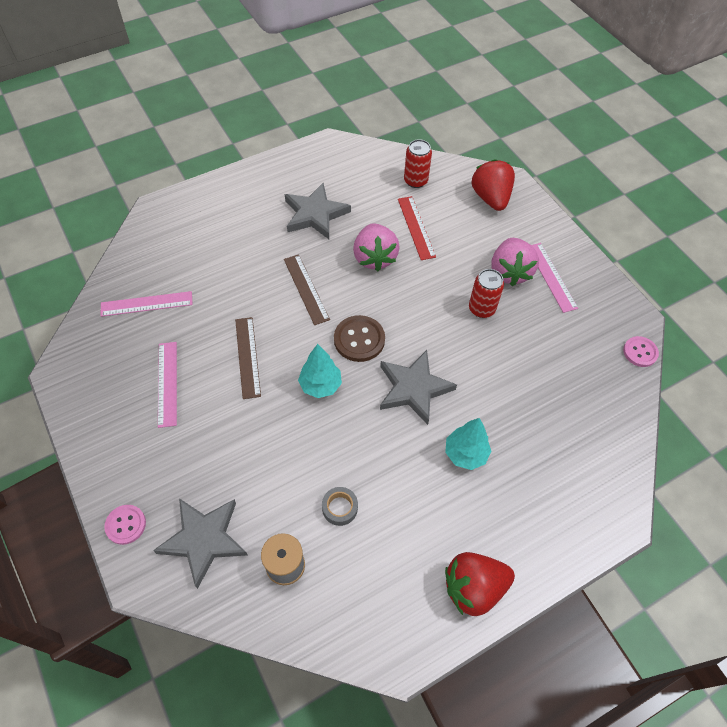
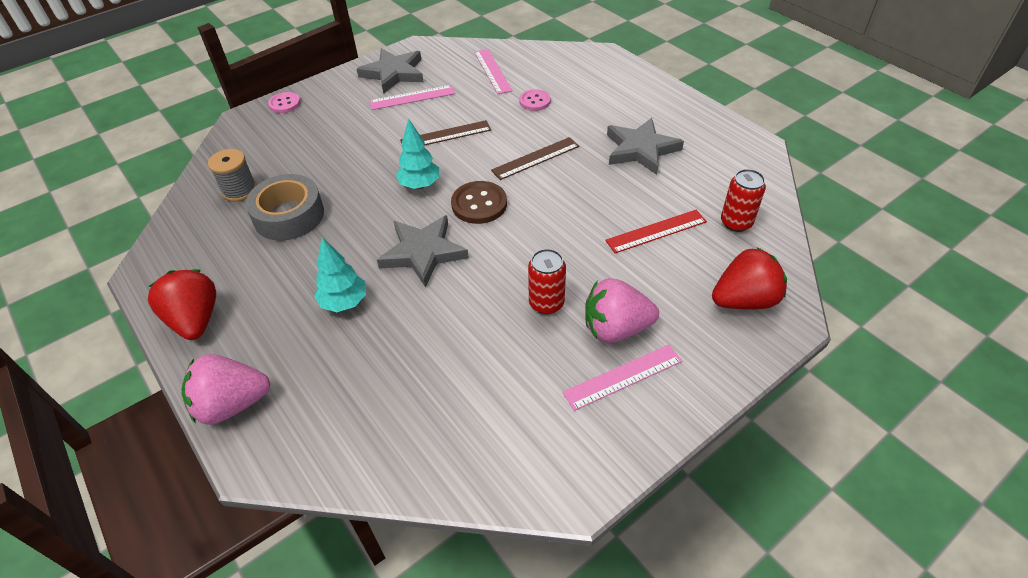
camera: 85 degrees right, 10 degrees down
grey star [153,498,247,589] -> grey star moved to [357,48,423,94]
grey tape [322,487,358,526] -> grey tape [246,174,324,241], size x2.05
pink strawberry [353,223,400,271] -> pink strawberry moved to [181,354,270,425]
pink button [623,336,659,367] -> pink button moved to [519,89,551,111]

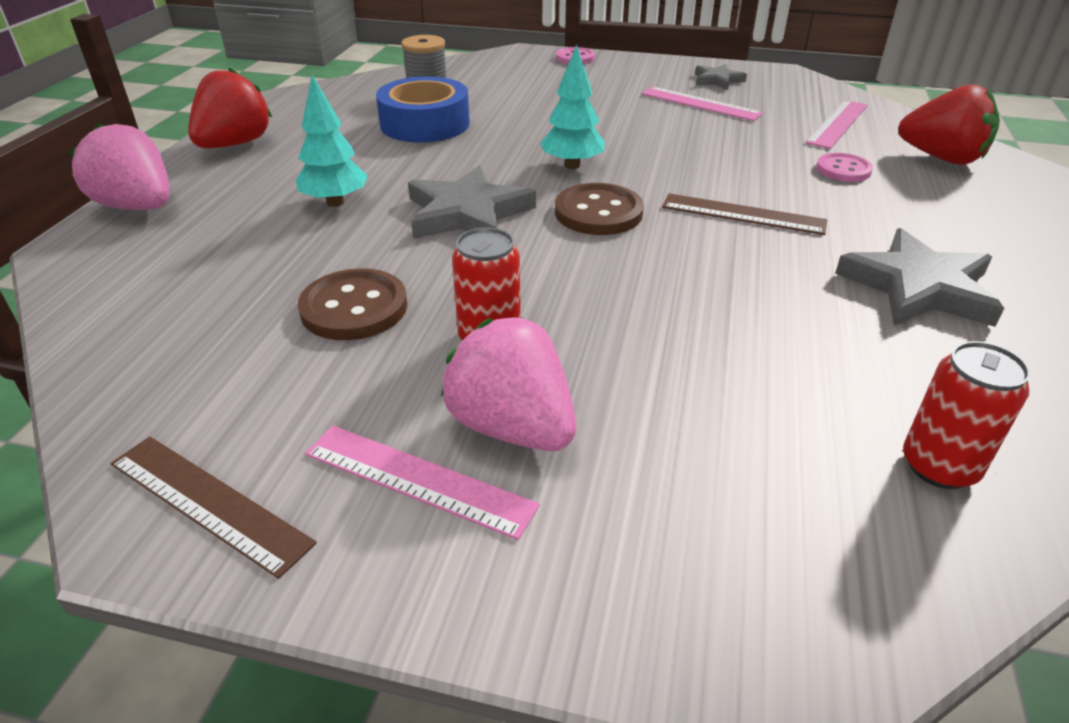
camera: 50 degrees right, 10 degrees down
grey tape [246,174,324,241] -> blue tape [376,76,470,142]
grey star [357,48,423,94] -> grey star [695,64,747,90], size x0.55
brown ruler [400,120,491,145] -> brown ruler moved to [110,437,317,579]
red ruler [605,210,707,253] -> none
red strawberry [712,247,787,309] -> red strawberry moved to [898,84,1000,165]
none -> brown button [298,268,408,340]

